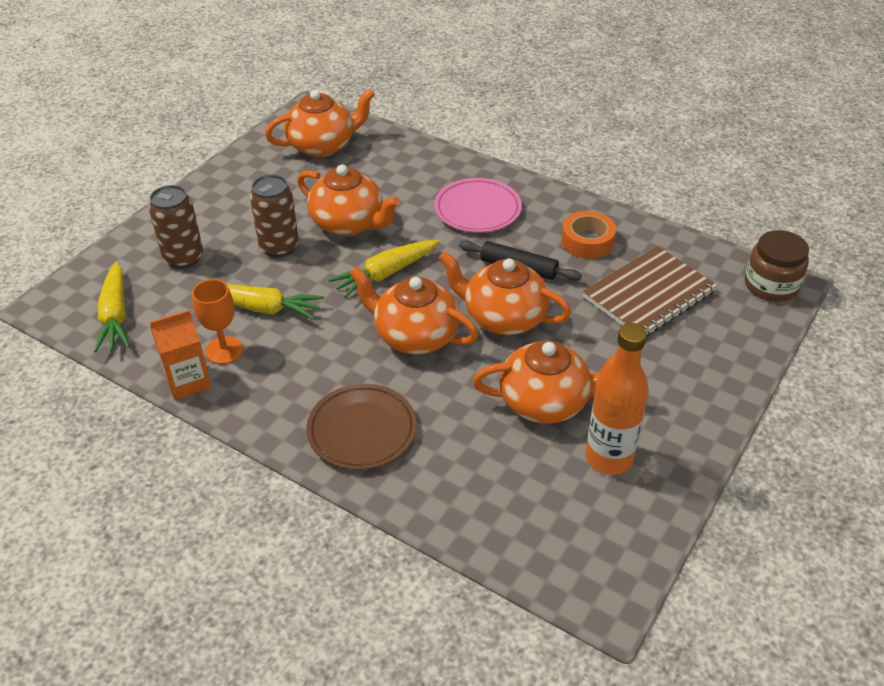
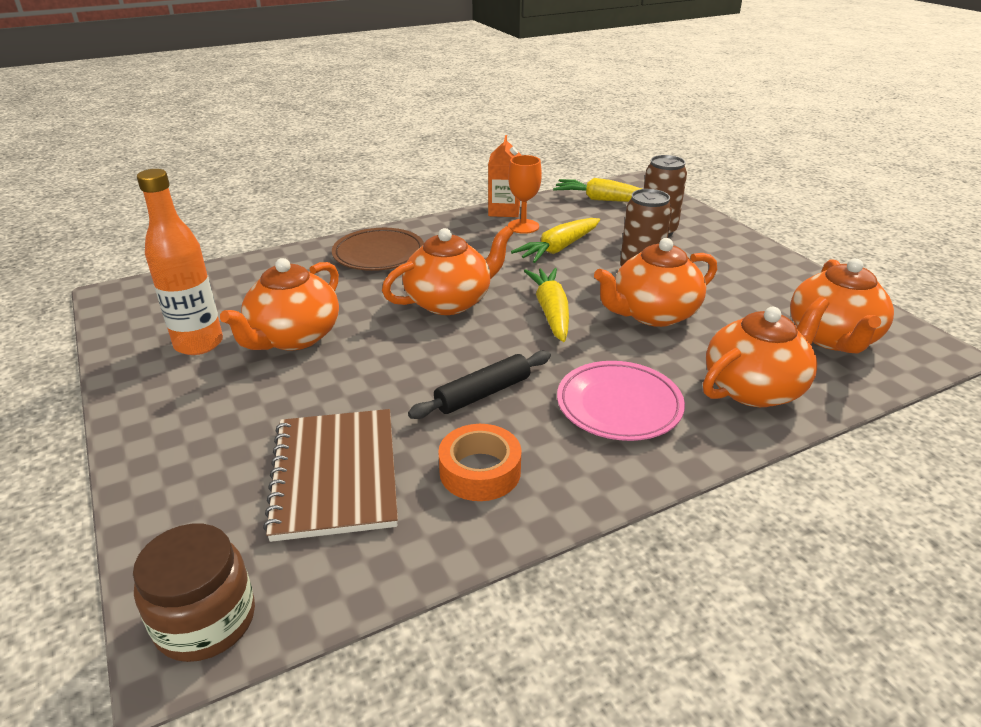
camera: 120 degrees right, 10 degrees down
orange teapot [439,252,571,335] -> orange teapot moved to [703,297,830,407]

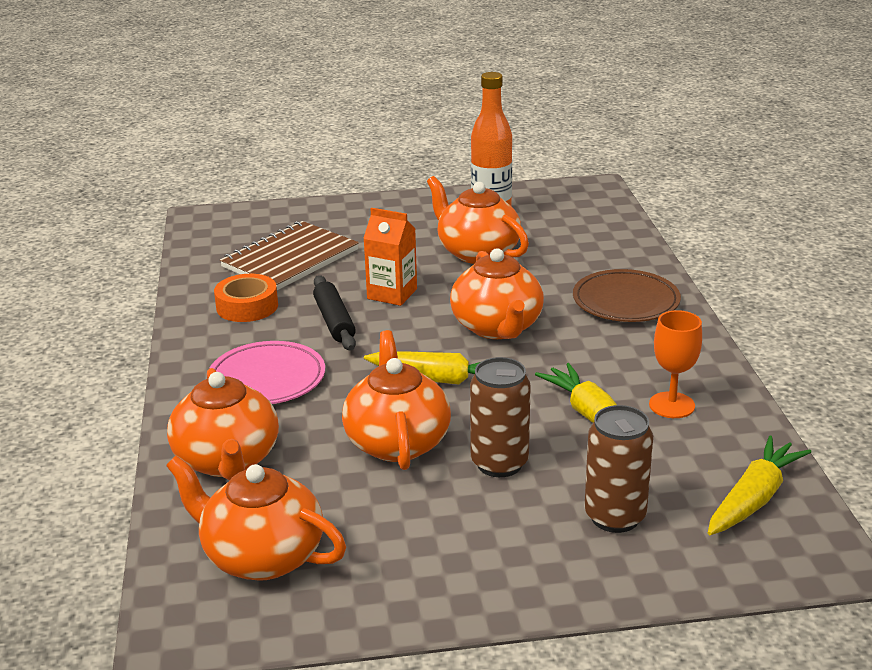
camera: 110 degrees right, 5 degrees down
brown jar [133,524,255,662] -> none
brown notebook [263,409,398,542] -> brown notebook turned 60 degrees counterclockwise [220,221,359,290]
orange carton [488,135,521,217] -> orange carton moved to [363,208,417,306]

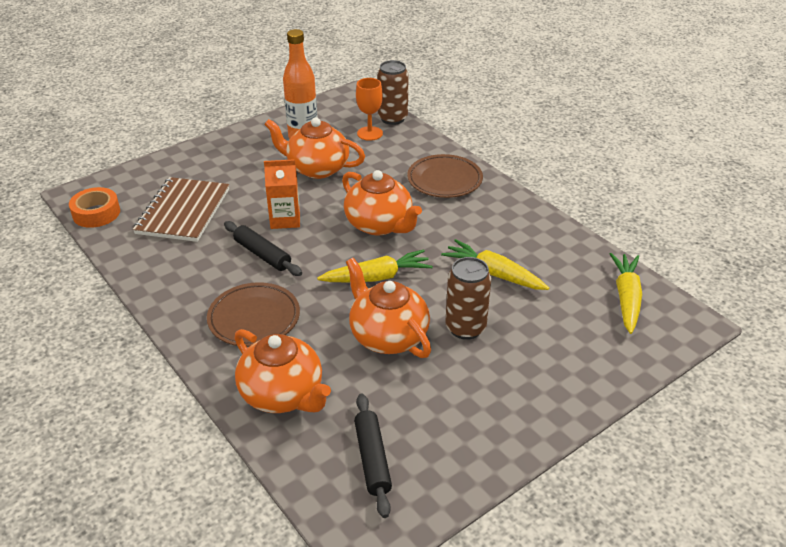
camera: 30 degrees left, 10 degrees up
orange teapot [166,456,346,581] -> black rolling pin [354,394,392,518]
pink plate [210,341,325,404] -> brown plate [207,282,300,347]
orange tape [214,274,278,322] -> orange tape moved to [69,187,120,228]
brown can [584,405,653,533] -> brown can moved to [377,60,408,125]
orange goblet [649,310,702,418] -> orange goblet moved to [356,78,383,141]

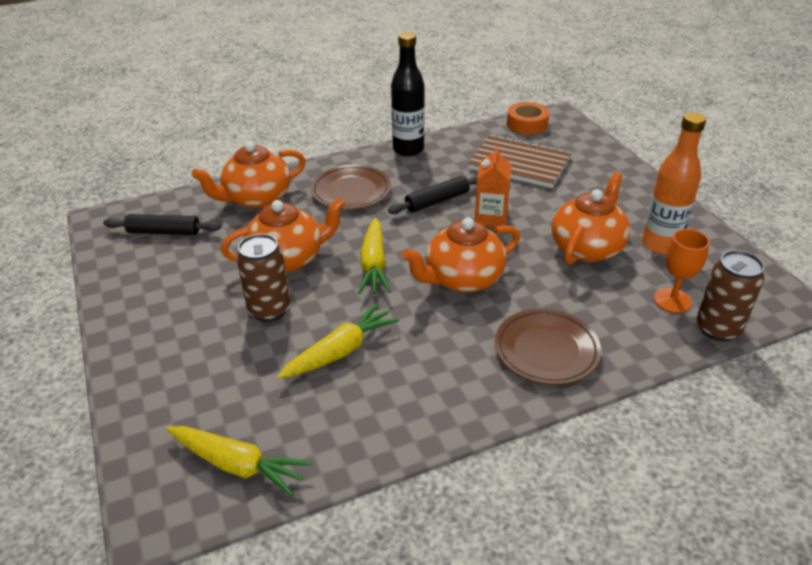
camera: 105 degrees right, 0 degrees up
none -> black bottle [391,32,425,156]

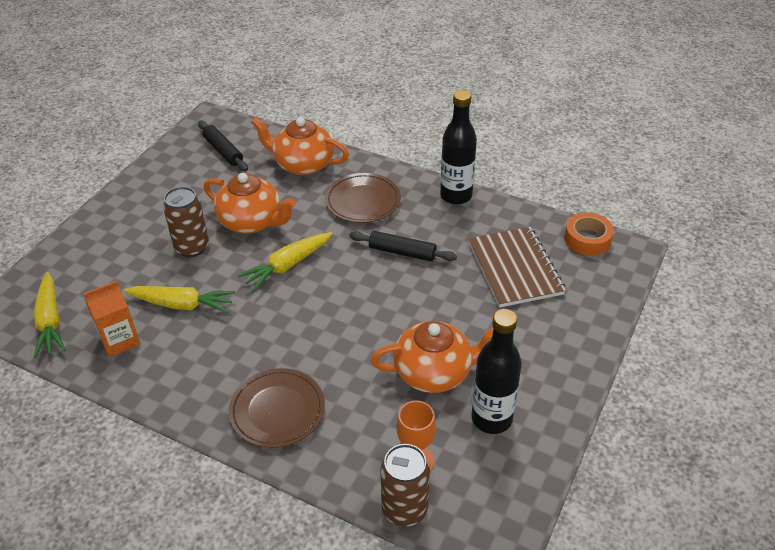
camera: 50 degrees right, 5 degrees up
orange teapot [402,218,520,293] -> none
orange carton [475,146,511,227] -> orange carton moved to [83,281,140,357]
orange bottle [642,112,706,254] -> black bottle [472,309,522,434]

